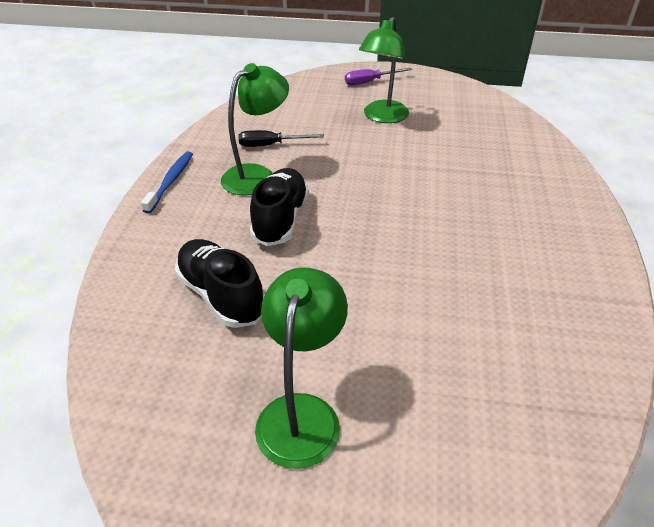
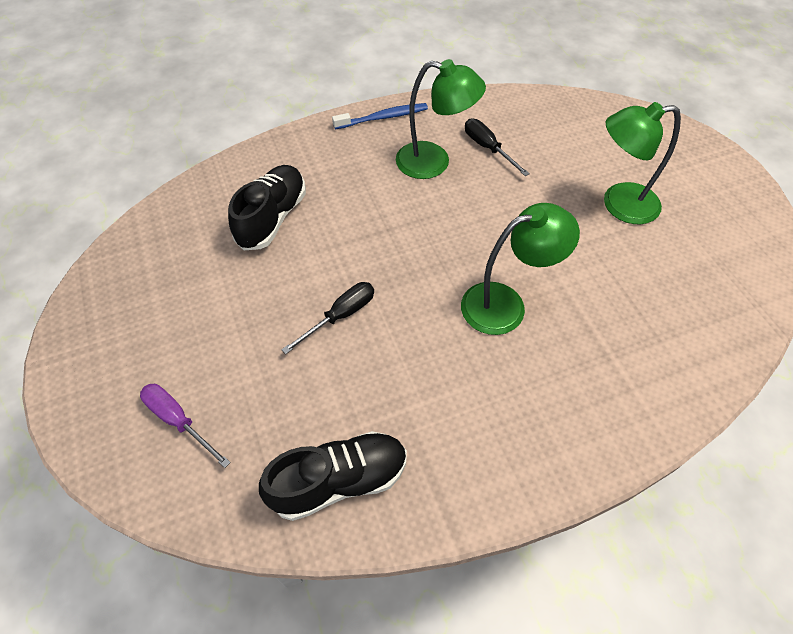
camera: 60 degrees right, 15 degrees up
black shoe [250,168,309,246] -> black shoe moved to [259,431,407,521]
green lamp [255,267,348,469] -> green lamp moved to [461,203,580,335]
purple screwdriver [345,68,412,85] -> purple screwdriver moved to [140,384,231,468]
none -> black screwdriver [281,282,374,354]

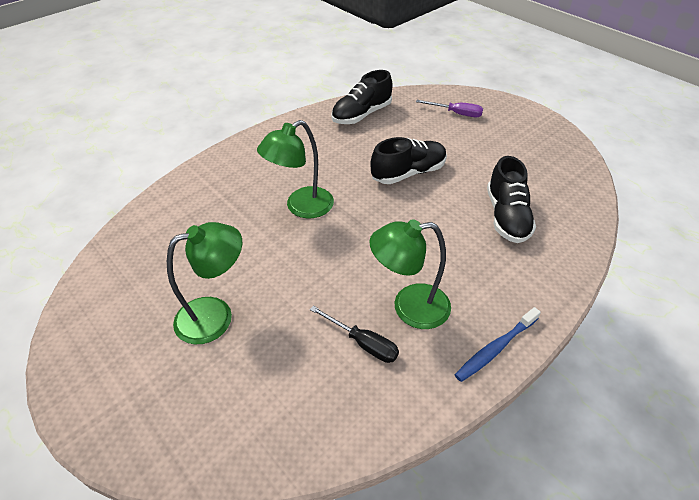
camera: 160 degrees right, 10 degrees down
black screwdriver [281,282,374,354] -> black shoe [370,137,447,184]

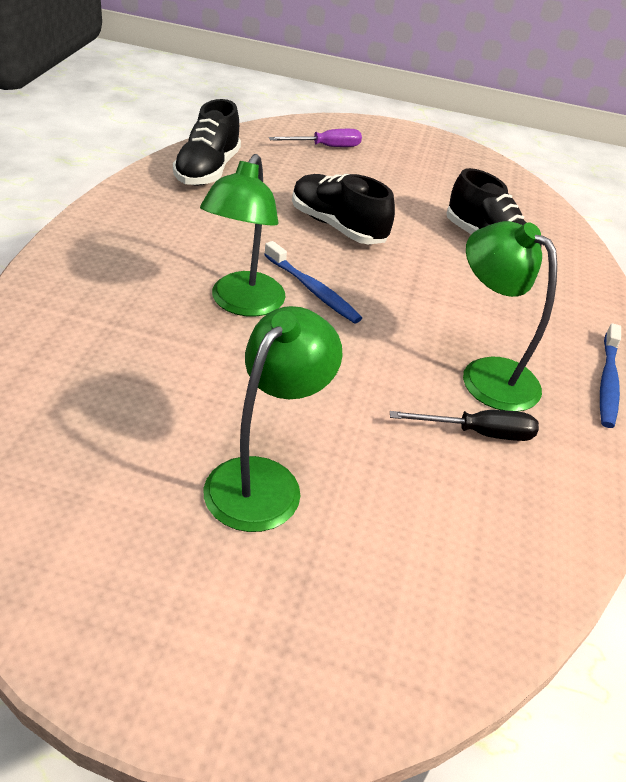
camera: 40 degrees left, 5 degrees down
green lamp [369,219,451,329] -> green lamp turned 90 degrees clockwise [463,221,557,412]
black shoe [370,137,447,184] -> black shoe turned 75 degrees counterclockwise [292,174,395,244]
none -> blue toothbrush [264,241,362,323]

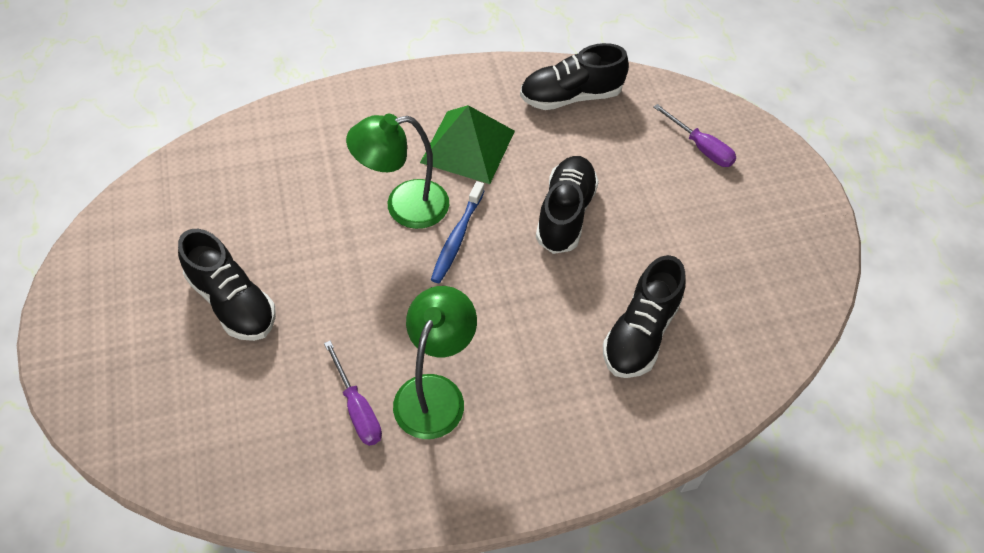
camera: 65 degrees right, 15 degrees up
green lamp [204,306,343,532] -> black shoe [178,229,276,341]
black screwdriver [390,410,539,441] -> purple screwdriver [324,340,382,446]
blue toothbrush [600,323,621,428] -> none
none -> green pyramid [420,105,515,184]

